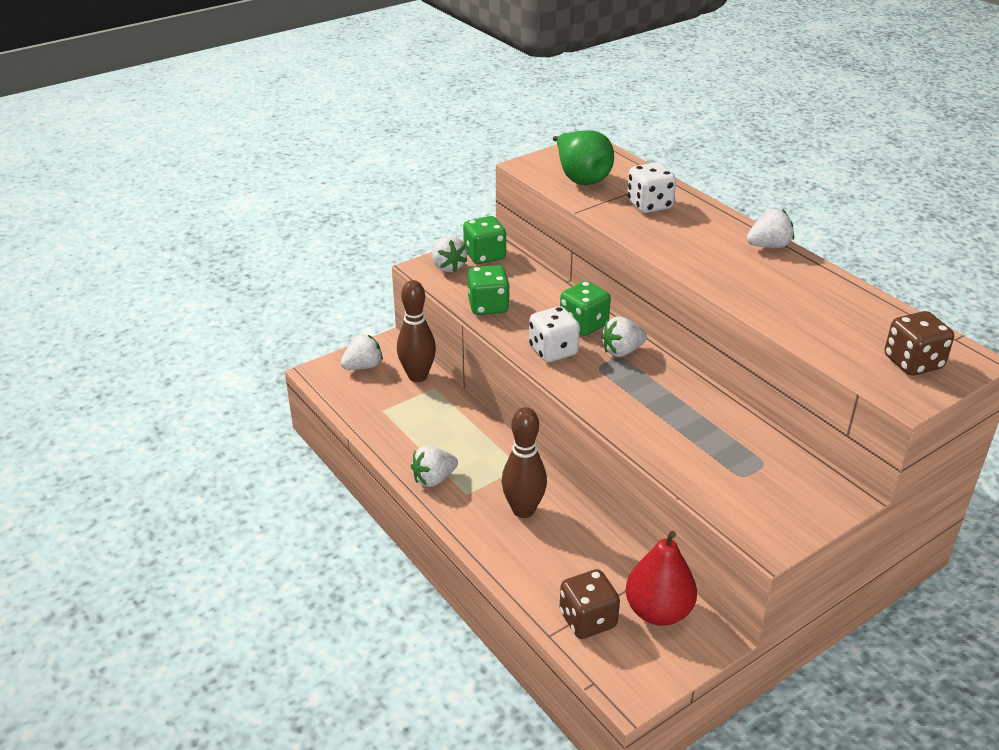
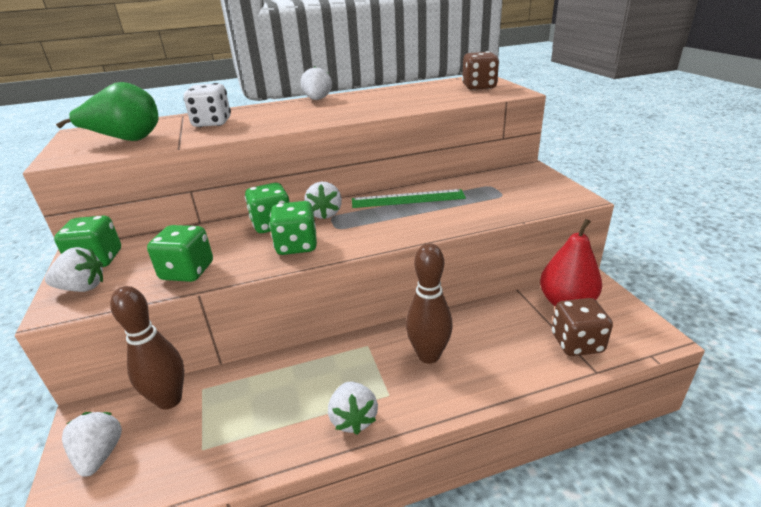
camera: 70 degrees left, 5 degrees down
white dice [529,306,580,362] -> green dice [269,201,317,255]
none -> green ruler [352,189,466,208]

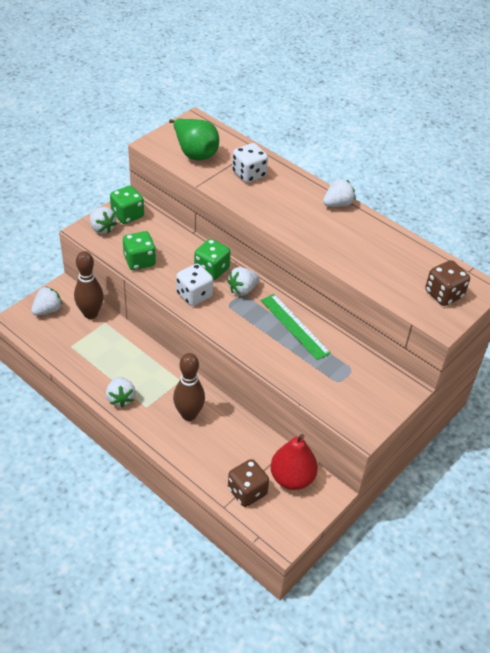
camera: 55 degrees right, 15 degrees up
green dice [269,201,317,255] -> white dice [176,264,213,306]
white strawberry [328,382,378,435] -> white strawberry turned 60 degrees counterclockwise [106,377,136,408]

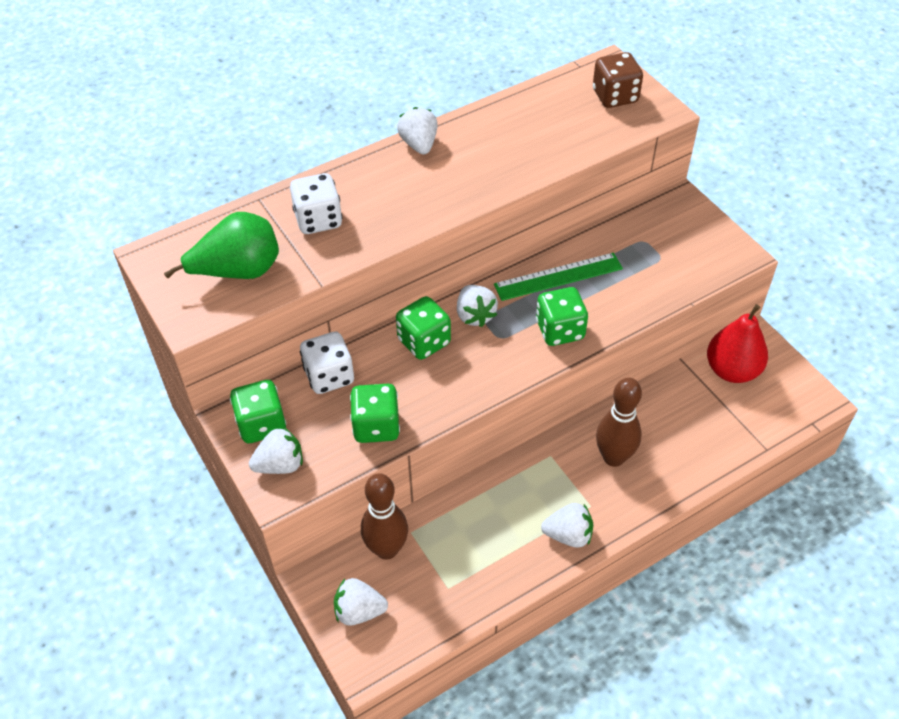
camera: 70 degrees left, 5 degrees up
white strawberry [31,286,63,315] -> white strawberry turned 60 degrees counterclockwise [334,578,388,626]
white dice [176,264,213,306] -> white dice moved to [300,332,354,394]
brown dice [228,459,269,507] -> none
none -> green dice [536,287,588,346]

